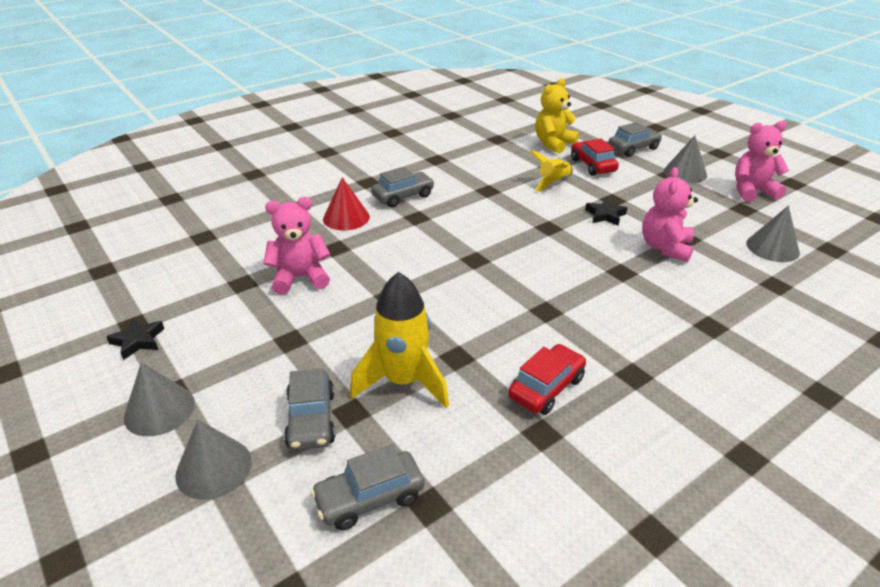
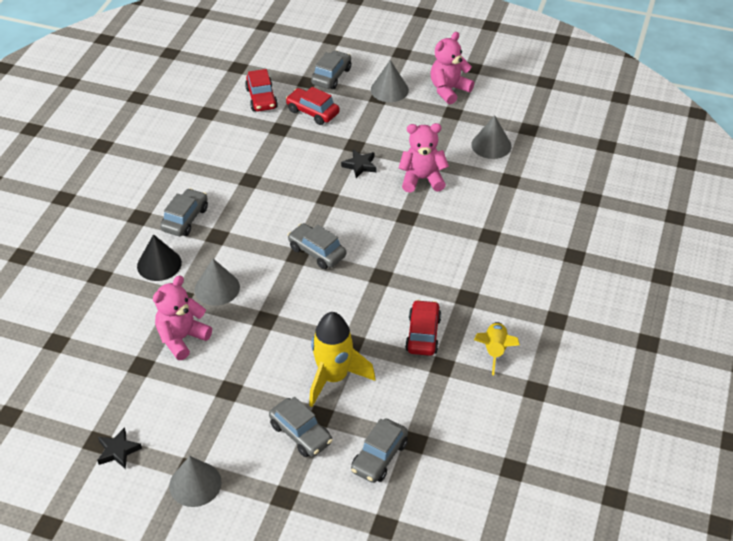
camera: 35 degrees left, 10 degrees up
grey cone [175,420,252,500] -> grey cone moved to [195,259,240,306]
red cone [323,177,370,230] -> black cone [137,234,182,281]
yellow rocket [530,150,573,191] -> yellow rocket moved to [474,322,520,375]
yellow teddy bear [535,78,579,154] -> red car [245,69,278,111]
pink teddy bear [642,167,698,262] -> pink teddy bear turned 105 degrees clockwise [399,123,449,193]
none -> grey car [287,223,346,269]

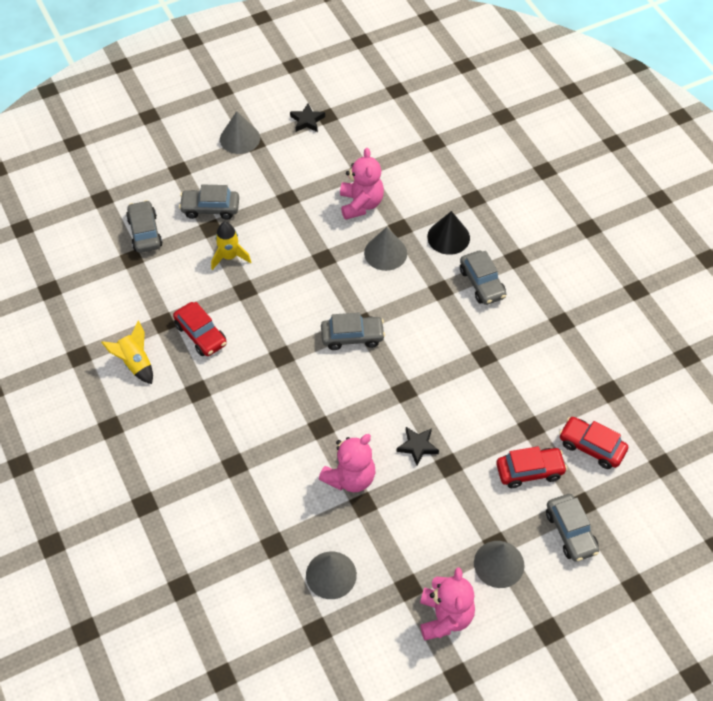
camera: 135 degrees right, 10 degrees up
yellow rocket [309,312,375,407] -> yellow rocket [211,222,251,270], size x0.62

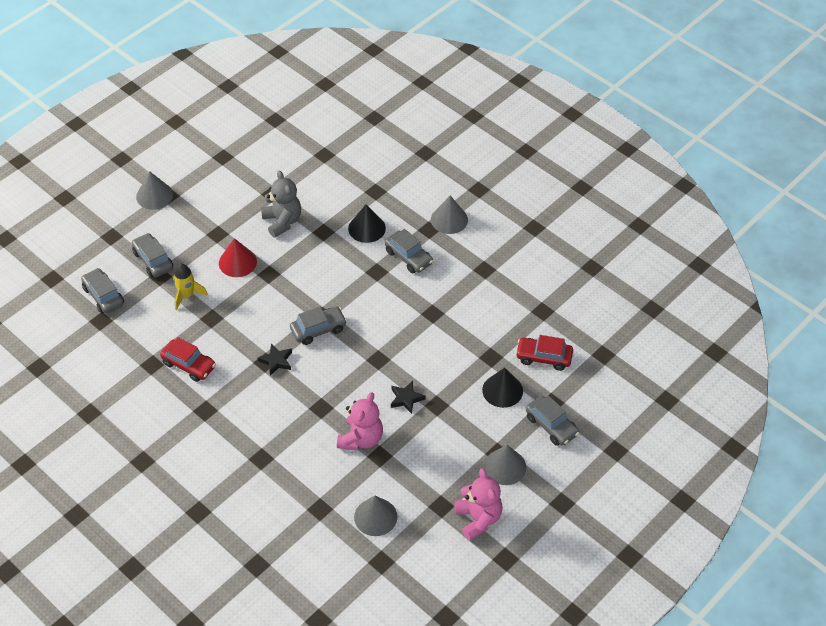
camera: 20 degrees left, 5 degrees down
yellow rocket [101,321,153,384] -> none
grey car [179,185,239,219] -> grey car turned 75 degrees clockwise [132,233,173,278]
black star [290,103,325,132] -> black star moved to [258,343,292,376]
pink teddy bear [340,148,384,220] -> grey teddy bear [261,170,301,238]
grey cone [364,227,407,271] -> grey cone moved to [431,196,468,234]
red car [496,446,567,488] -> black cone [482,368,523,408]
none -> red cone [219,238,257,277]

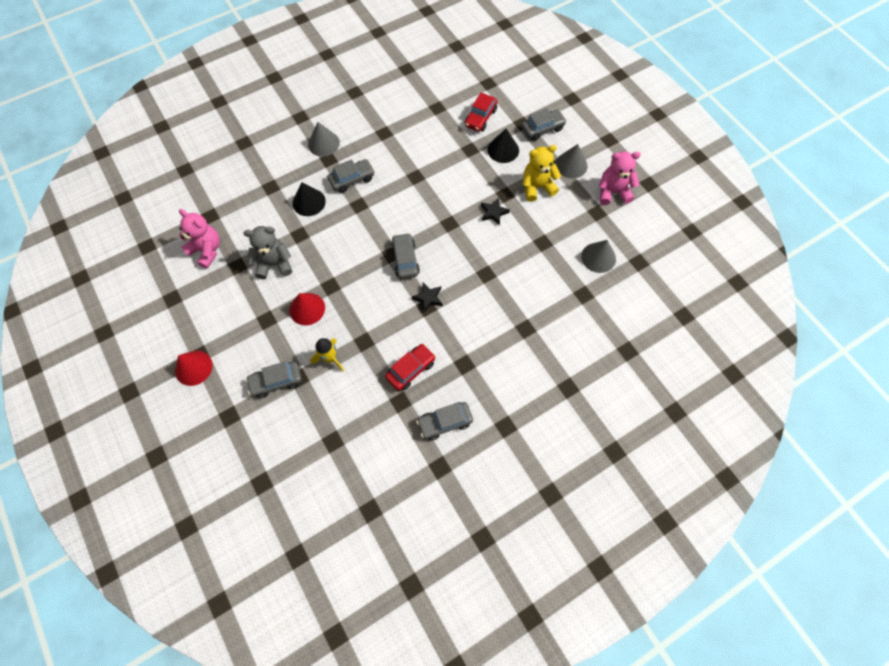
camera: 75 degrees left, 15 degrees up
grey car [81,268,124,314] -> grey car moved to [416,402,473,440]
grey cone [136,171,173,210] -> red cone [175,351,212,386]
pink teddy bear [337,392,383,451] -> pink teddy bear moved to [179,209,220,268]
none -> yellow teddy bear [522,145,561,202]

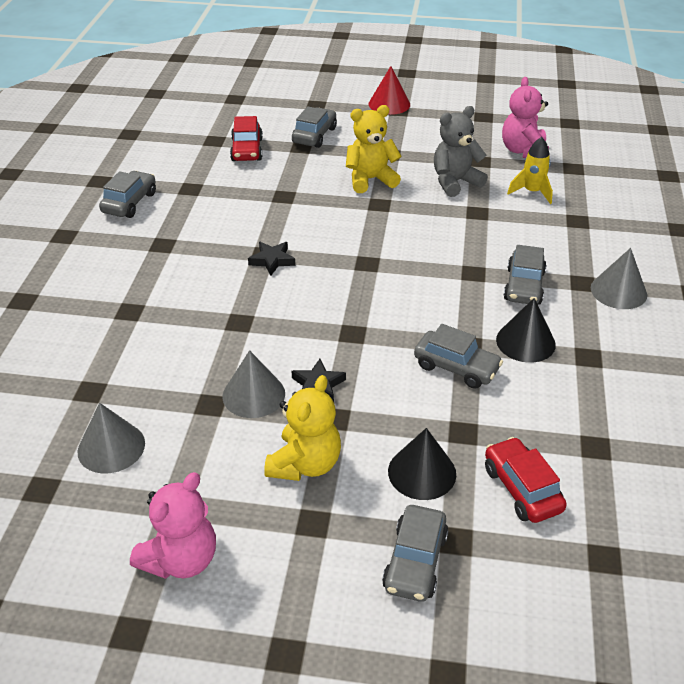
camera: 130 degrees right, 25 degrees down
pink teddy bear [179,209,220,268] -> pink teddy bear turned 105 degrees clockwise [502,77,549,158]
grey teddy bear [244,226,292,279] -> grey teddy bear turned 150 degrees counterclockwise [434,106,488,197]
red cone [289,293,325,325] -> yellow teddy bear [346,105,402,193]
black cone [292,182,326,216] -> black cone moved to [496,298,556,363]
yellow rocket [310,338,344,371] -> yellow rocket moved to [507,137,553,204]
red car [385,344,436,391] -> red car moved to [230,116,263,161]
grey car [391,233,420,279] -> grey car moved to [414,324,503,389]
grey cone [555,144,588,179] -> grey cone moved to [223,350,285,418]

